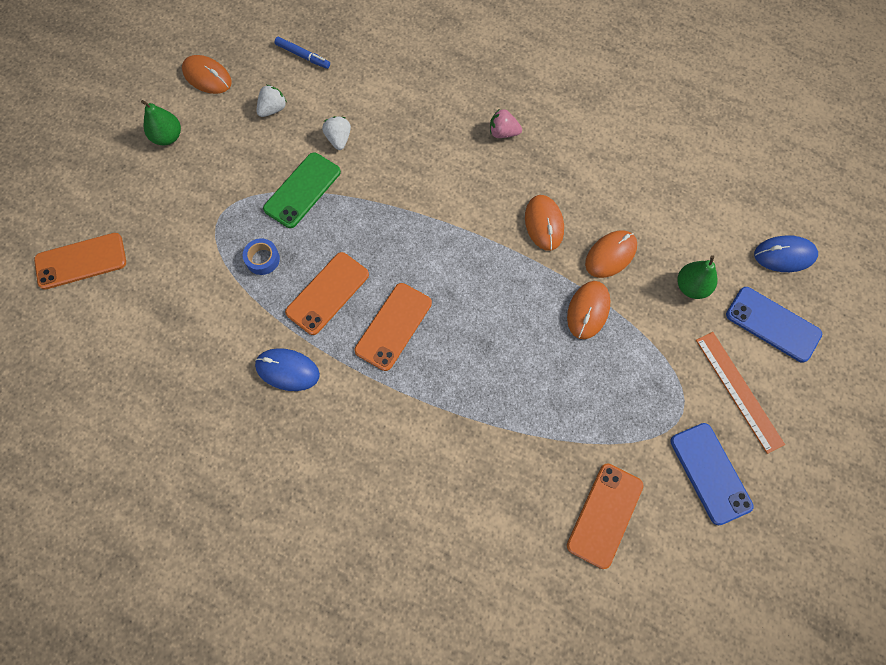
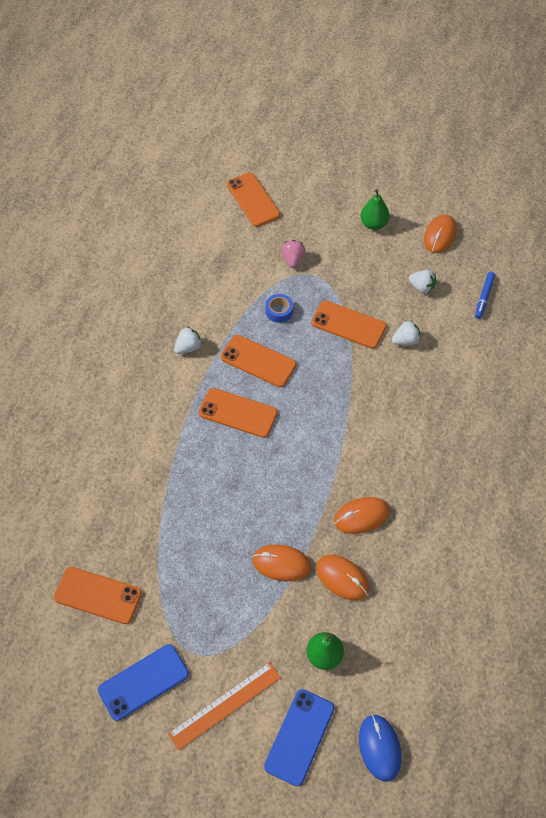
camera: 80 degrees right, 10 degrees down
blue mouse [255,348,320,391] -> white strawberry [174,327,202,354]
green phone [263,152,341,228] -> orange phone [311,300,387,349]
pink strawberry [490,109,522,138] -> pink strawberry moved to [281,240,305,268]

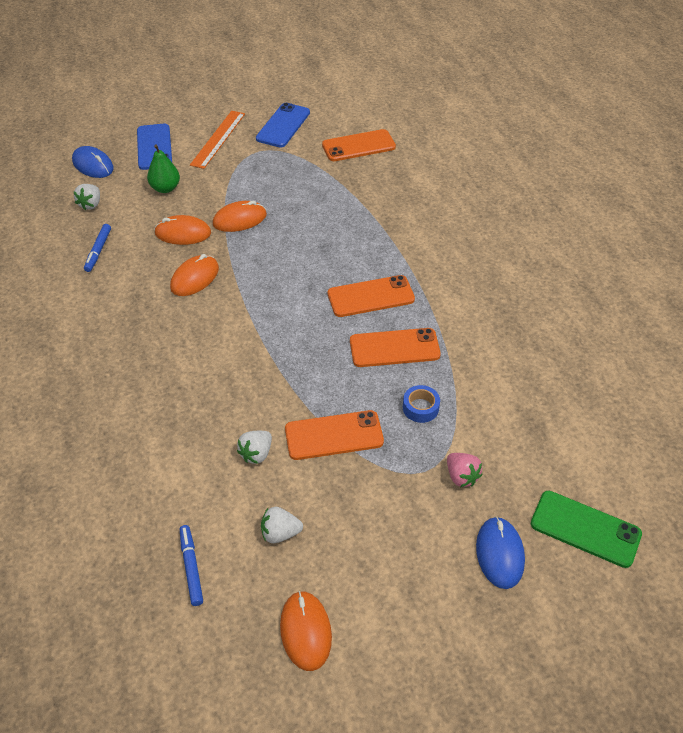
camera: 145 degrees right, 10 degrees down
white strawberry [174,327,202,354] -> white strawberry moved to [74,184,100,210]
orange phone [227,173,280,227] -> green phone [531,491,642,568]
green pear [360,189,390,230] -> none
none -> blue marker [84,224,111,272]
none -> blue mouse [476,516,525,589]

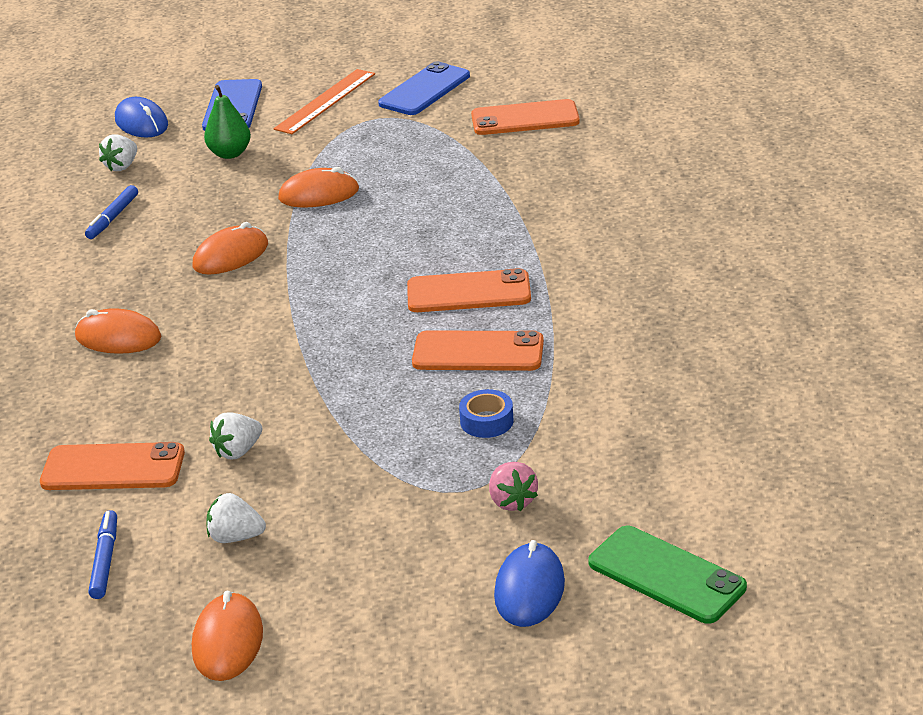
camera: 15 degrees right, 15 degrees down
orange mouse [154,215,211,245] -> orange mouse moved to [75,308,161,354]
orange phone [285,410,384,460] -> orange phone moved to [40,442,185,490]

